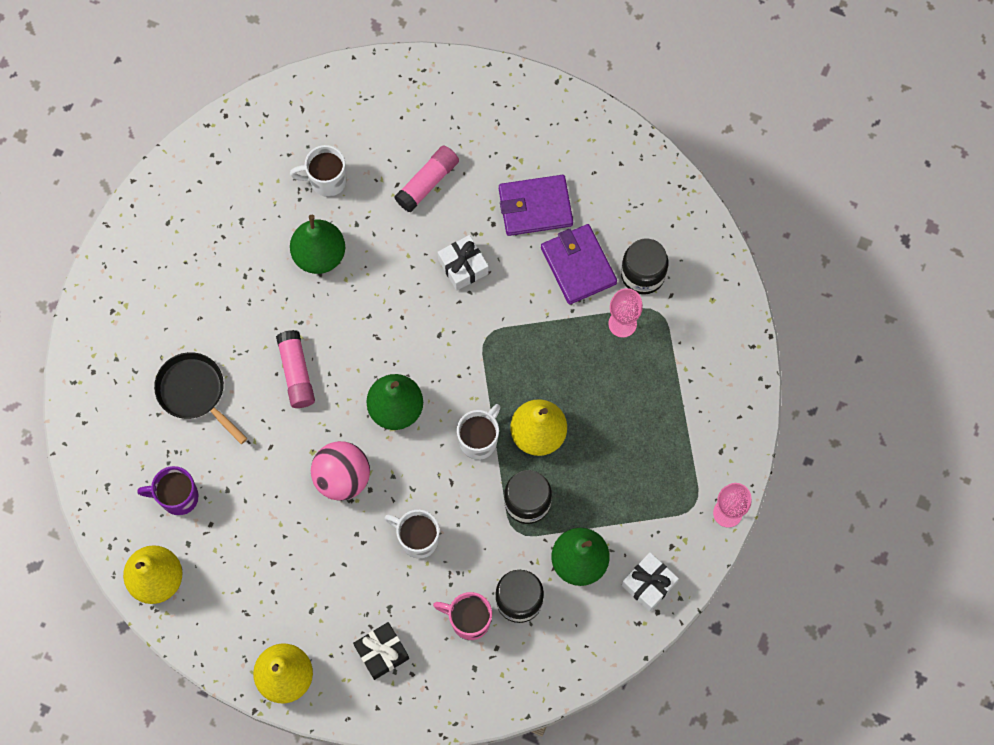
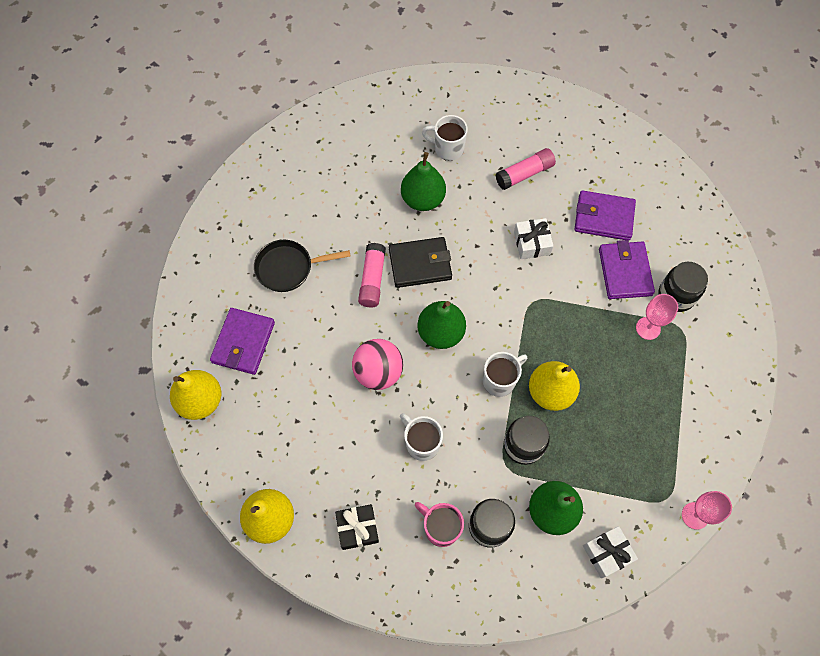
camera: 20 degrees right, 5 degrees down
purple mug [137,466,199,516] -> purple wallet [210,308,275,375]
black pan [154,352,247,444] -> black pan turned 75 degrees counterclockwise [254,240,351,292]
none -> black wallet [389,237,452,288]

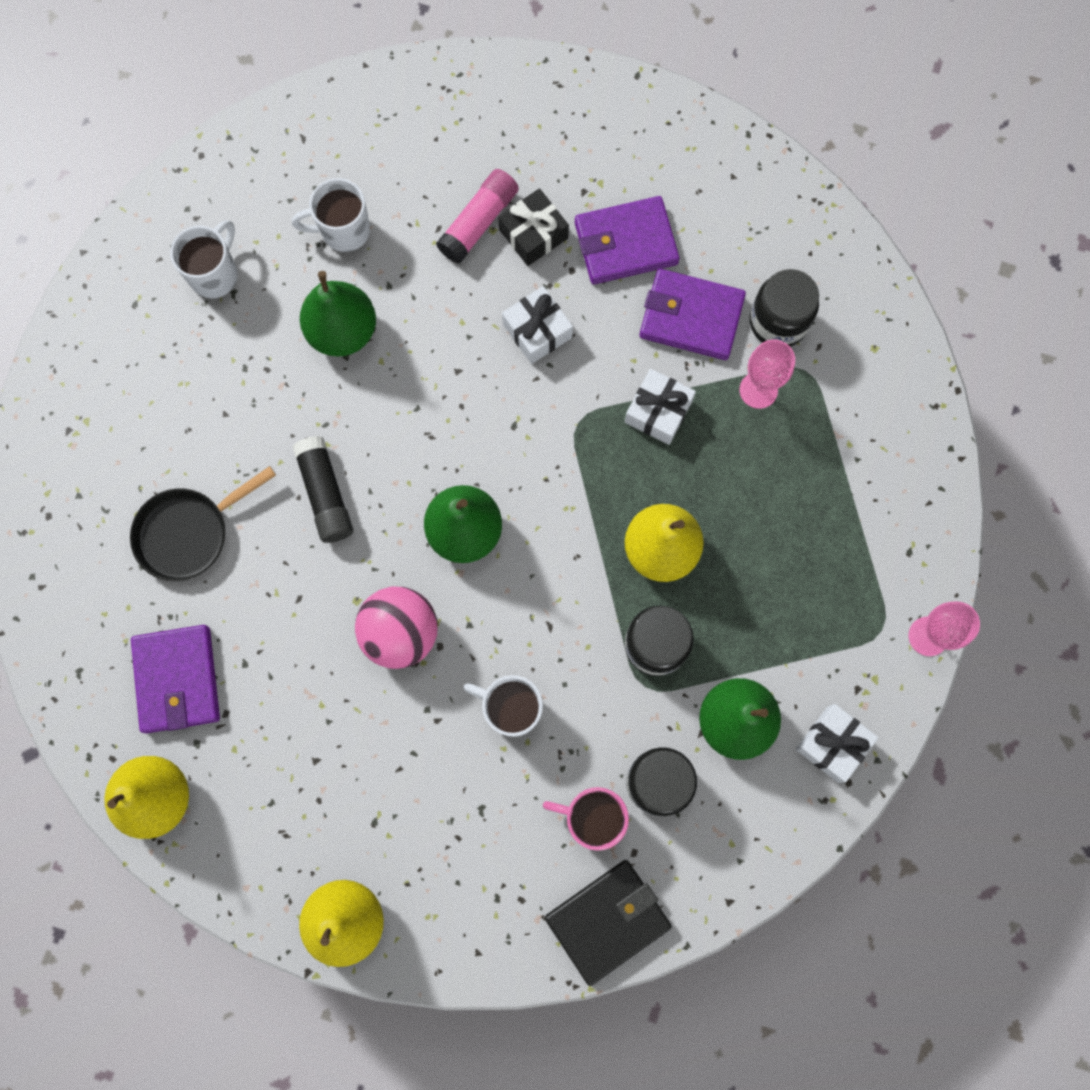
camera: 25 degrees left, 10 degrees up
black gift [335,504,379,550] -> black gift moved to [498,188,569,266]
pink glue stick [358,243,386,307] -> black glue stick [292,436,353,543]
black wallet [389,237,452,288] -> black wallet moved to [545,860,672,986]
white mug [483,352,527,397] -> white mug moved to [170,220,238,298]
purple wallet [599,240,655,299] -> purple wallet turned 45 degrees counterclockwise [639,269,746,360]
none -> white gift [625,369,696,445]

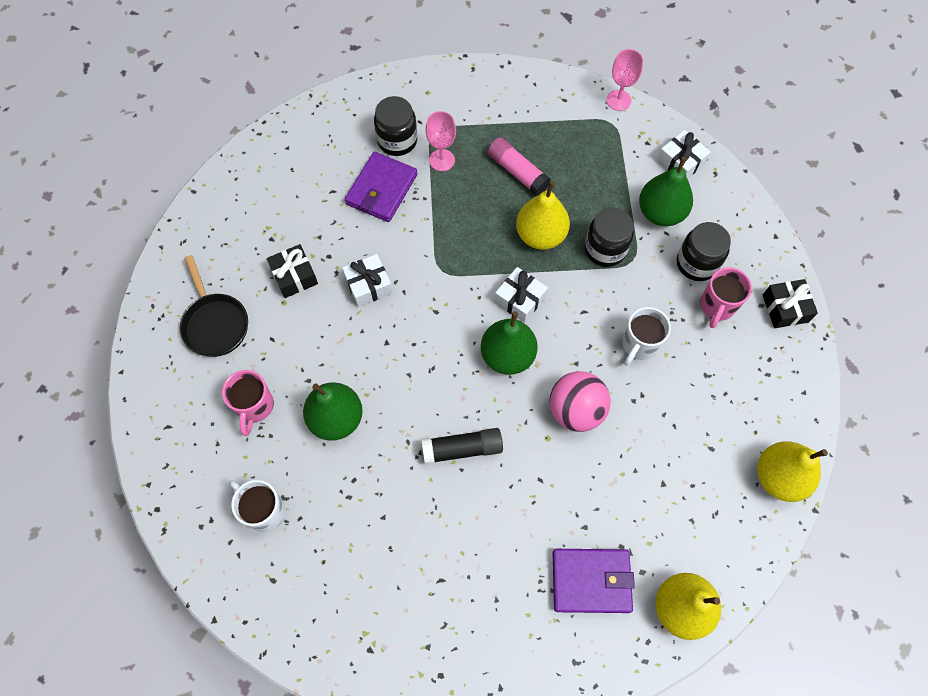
camera: 80 degrees left, 10 degrees down
black pan [130,466,276,581] -> black pan moved to [180,255,248,357]
white mug [292,178,370,252] -> pink mug [222,370,274,436]
pink glue stick [436,169,519,264] -> pink glue stick moved to [488,137,551,196]
black wallet [545,860,672,986] -> black gift [763,279,818,328]
purple wallet [575,196,680,284] -> none
white gift [625,369,696,445] -> white gift moved to [495,267,548,323]

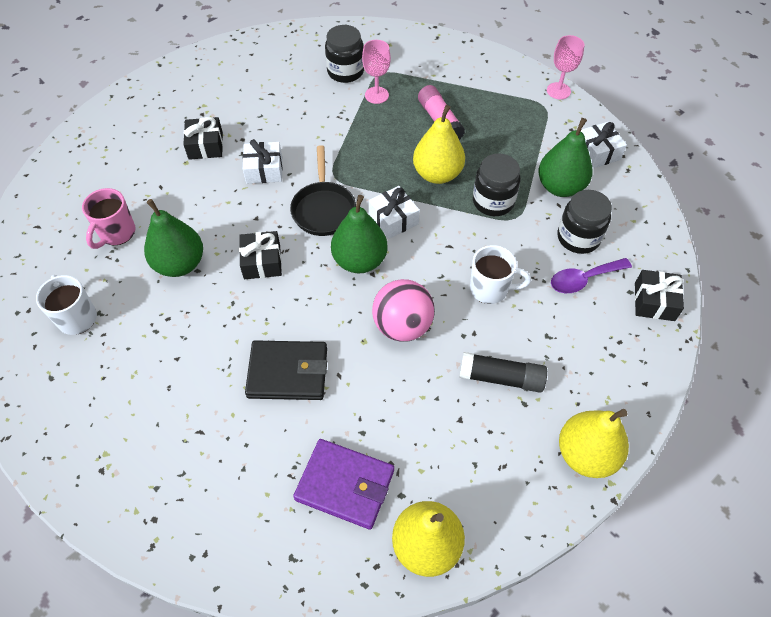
camera: 20 degrees right, 10 degrees down
black pan [180,255,248,357] -> black pan moved to [290,145,356,236]
purple wallet [345,152,417,222] -> none
black glue stick [422,428,503,464] -> black glue stick moved to [459,352,547,393]
white mug [622,307,671,366] -> white mug turned 135 degrees counterclockwise [470,245,531,304]
pink mug [700,267,752,328] -> purple spoon [551,258,632,293]
none -> black gift [239,231,282,279]
none -> black wallet [245,340,327,400]

